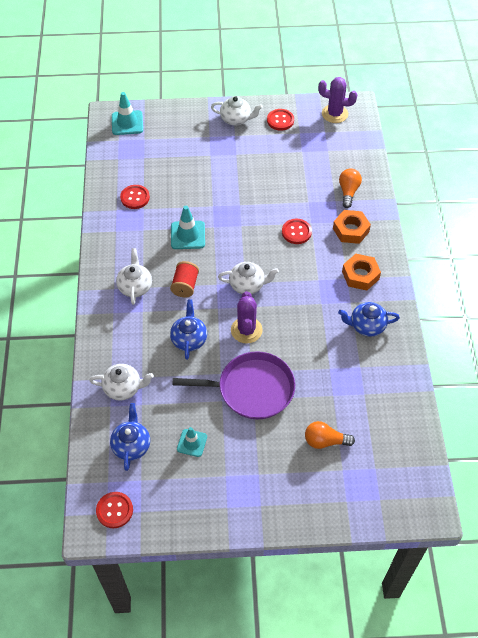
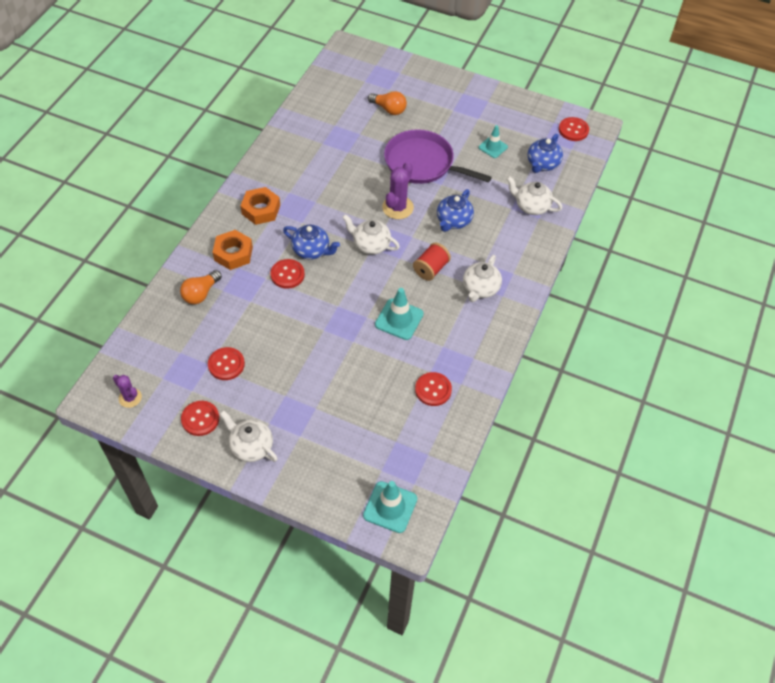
camera: 155 degrees left, 0 degrees up
purple cactus [318,77,358,123] -> purple cactus [113,375,142,408], size x0.63
blue teapot [338,302,400,337] -> blue teapot moved to [283,225,340,260]
none -> red button [208,347,245,380]

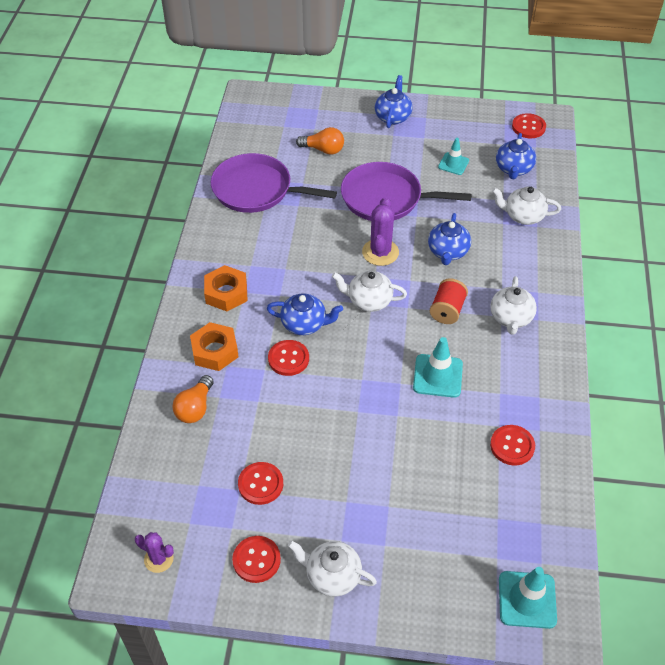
camera: 15 degrees left, 5 degrees down
none -> purple pan [211,153,337,213]
none -> blue teapot [375,75,413,128]

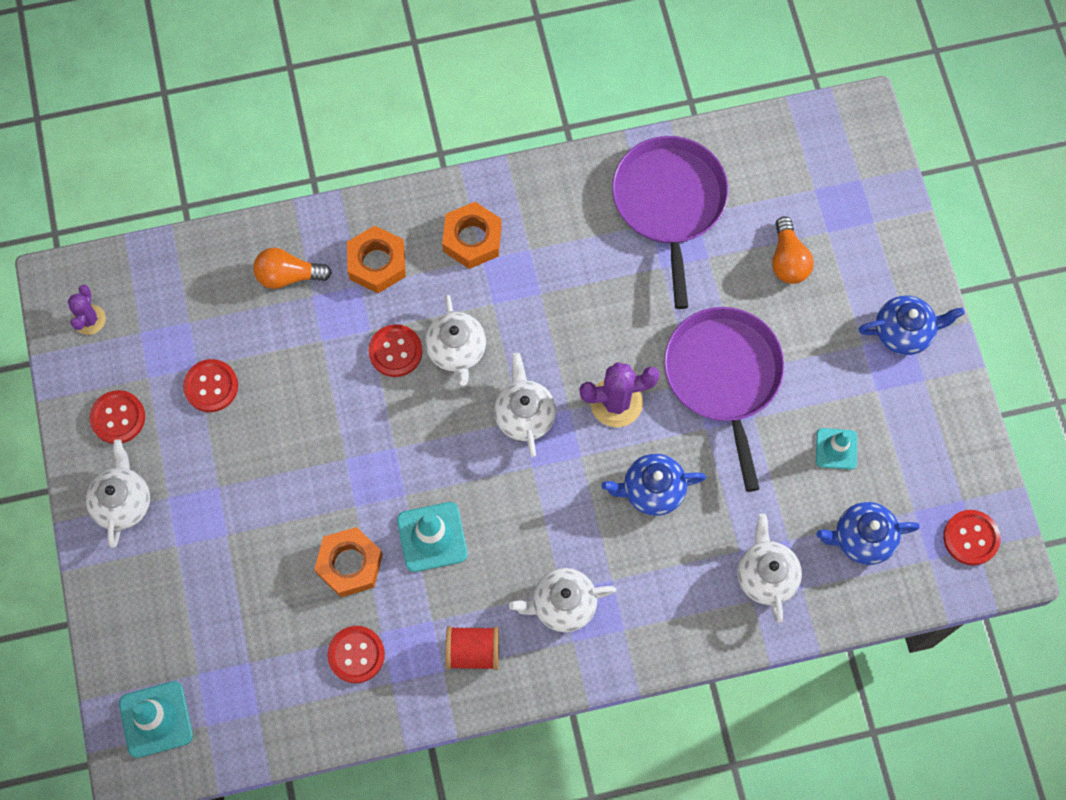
camera: 70 degrees right, 20 degrees up
blue teapot [267,294,343,335] -> white teapot [425,295,486,386]
red spool [430,278,468,324] -> red spool moved to [446,626,499,670]
none -> orange nut [314,527,383,597]

